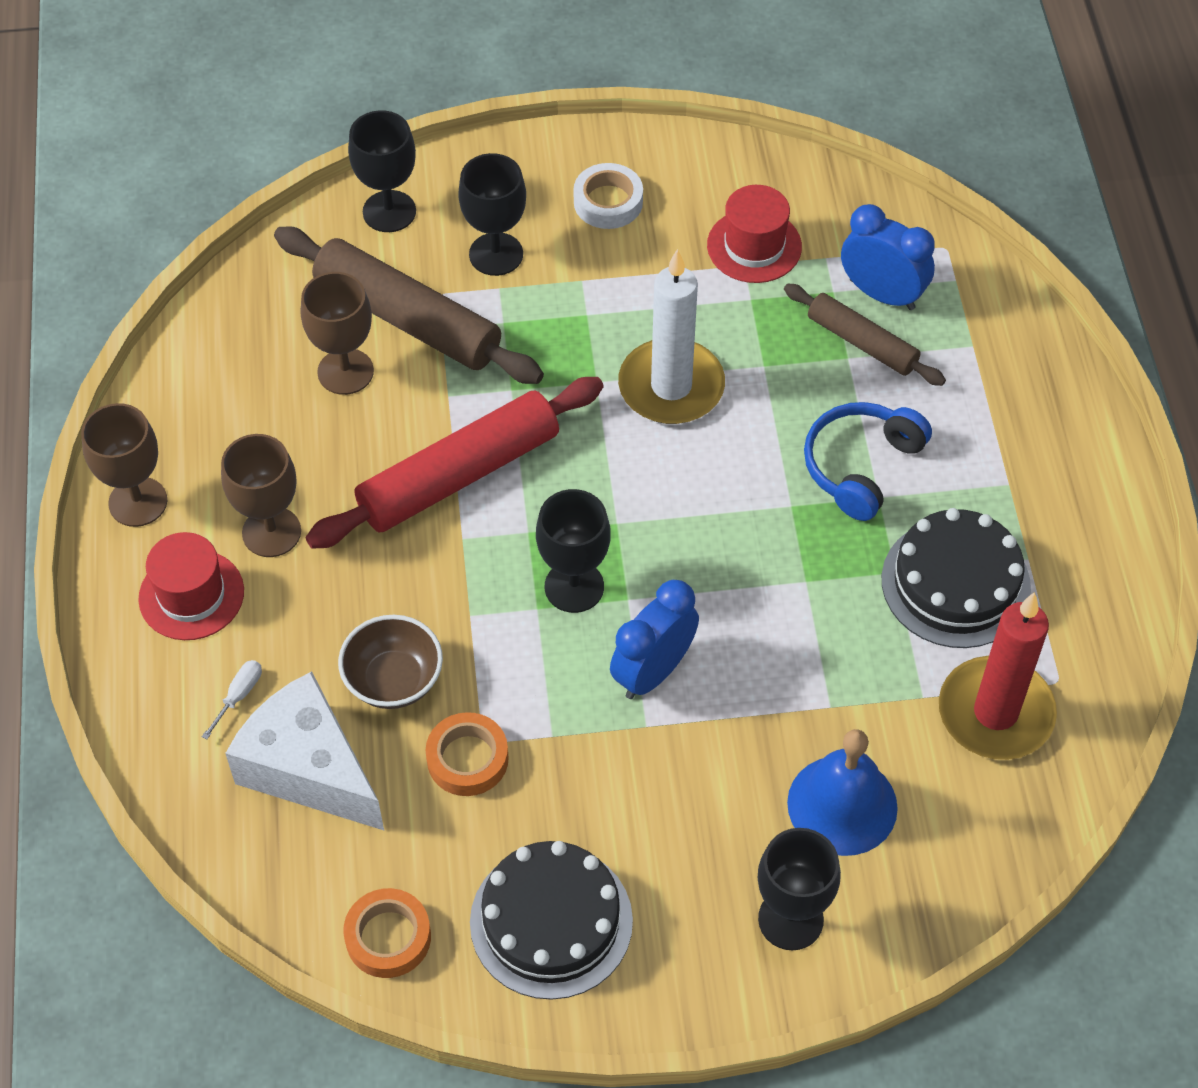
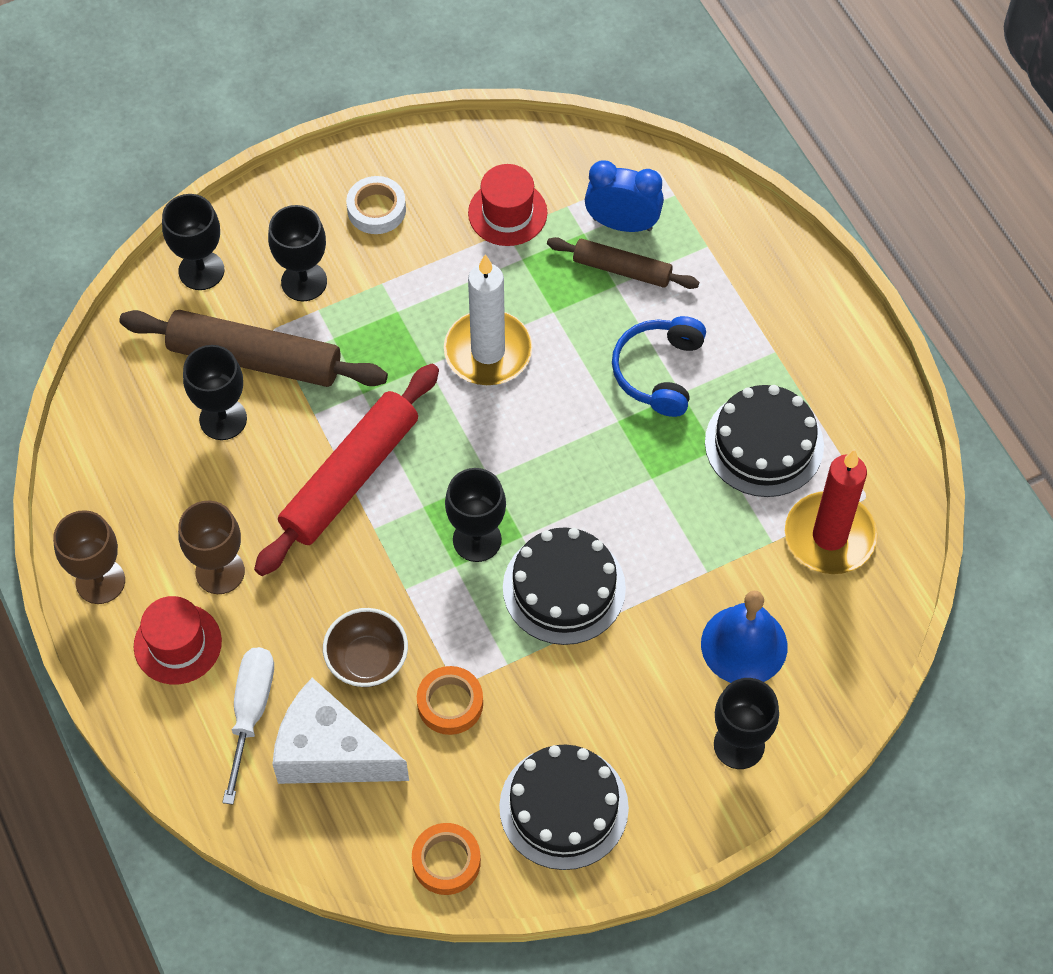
camera: 20 degrees left, 5 degrees up
white screwdriver [202,660,262,740] -> white screwdriver [222,647,274,805], size x2.07
brown goblet [301,272,374,395] -> black goblet [183,345,247,440]
blue clock [610,580,699,699] -> black cake [503,527,626,645]

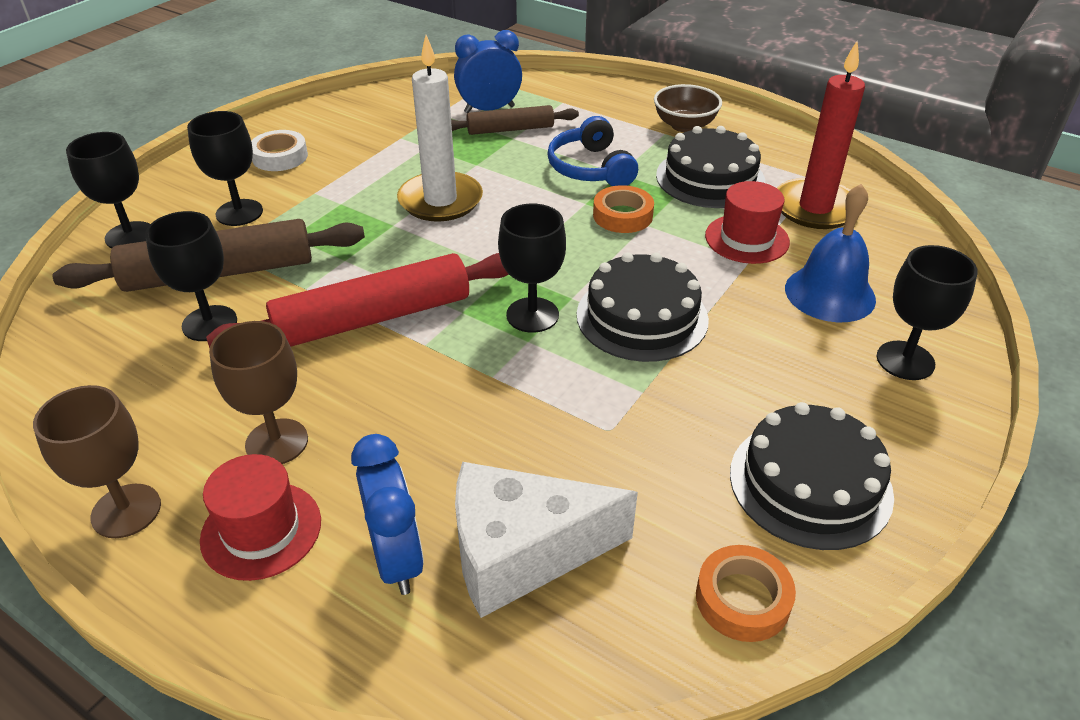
camera: 30 degrees left, 20 degrees down
white screwdriver [222,647,274,805] -> blue clock [351,434,424,595]
red rolling pin [254,363,439,576] -> red rolling pin turned 60 degrees clockwise [206,253,509,348]
brown bowl [323,608,408,687] -> brown bowl moved to [654,84,722,132]
orange tape [417,666,483,735] -> orange tape moved to [593,185,654,233]
red hat [468,164,547,246] -> red hat moved to [705,181,790,264]

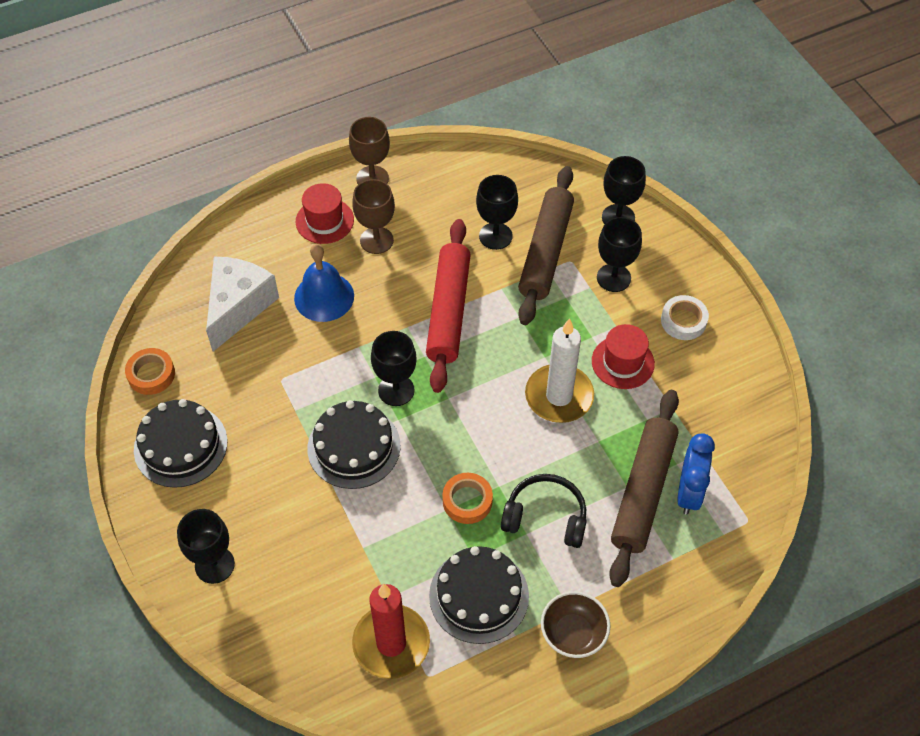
camera: 120 degrees right, 15 degrees up
blue clock [351,434,424,595] -> none
brown rolling pin [451,105,579,135] -> brown rolling pin [609,390,679,587], size x1.71
blue headphones [547,116,638,186] -> black headphones [501,474,587,548]
red hat [705,181,790,264] -> red hat moved to [592,324,655,389]
blue bell [785,184,876,322] -> blue bell moved to [294,244,354,322]

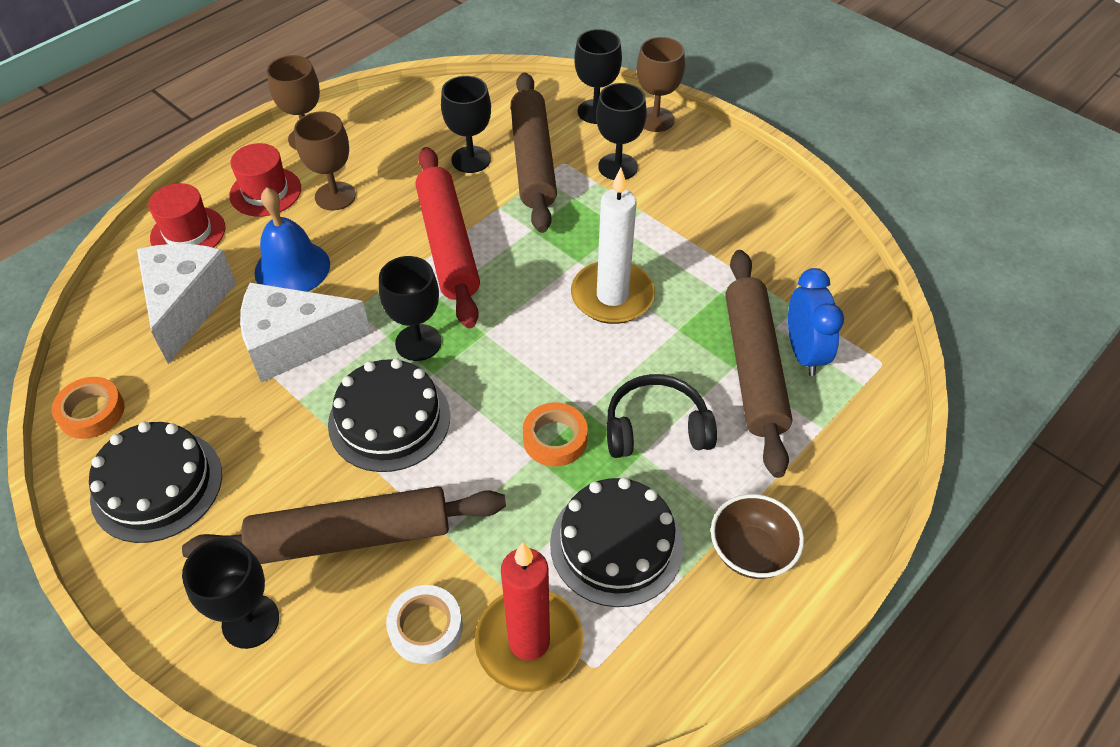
camera: 20 degrees left, 5 degrees down
red hat [592,324,655,389] -> red hat moved to [148,183,226,248]
white tape [661,295,709,340] -> white tape moved to [386,585,463,664]
none -> brown rolling pin [182,486,506,564]
none -> white cheese [240,282,371,383]
none -> brown goblet [637,37,685,132]

